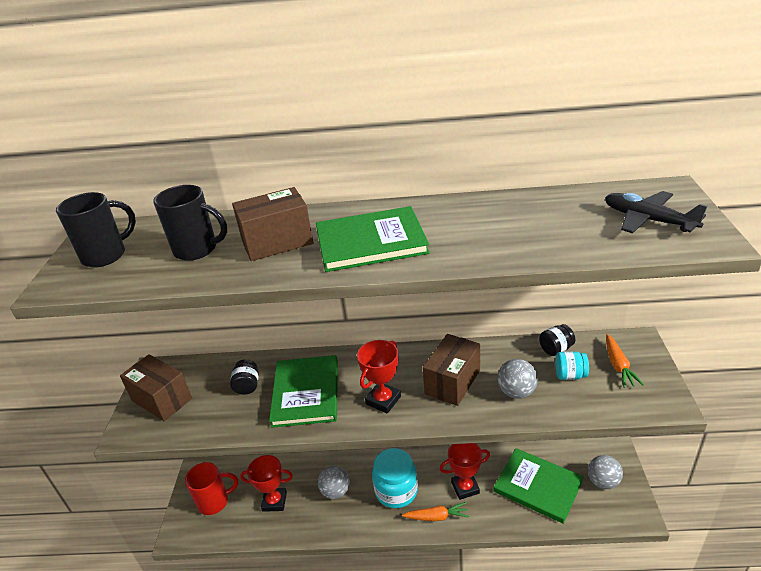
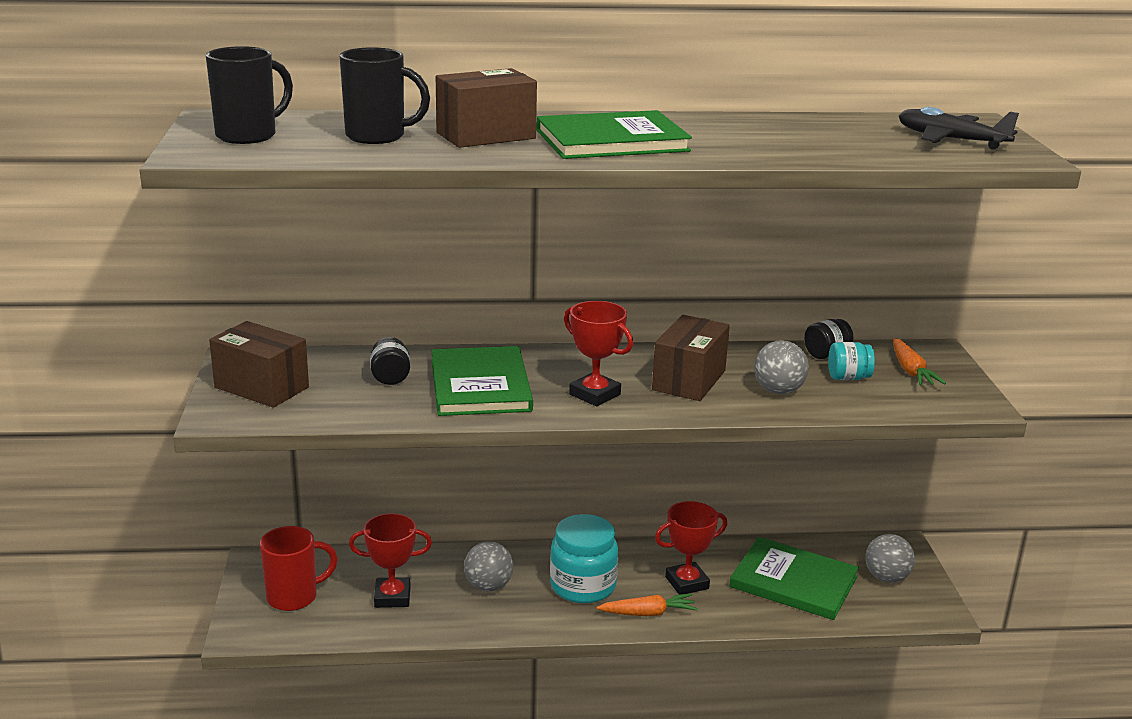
camera: 10 degrees left, 10 degrees down
red trophy [357,340,401,414] -> red trophy turned 75 degrees counterclockwise [564,301,633,407]

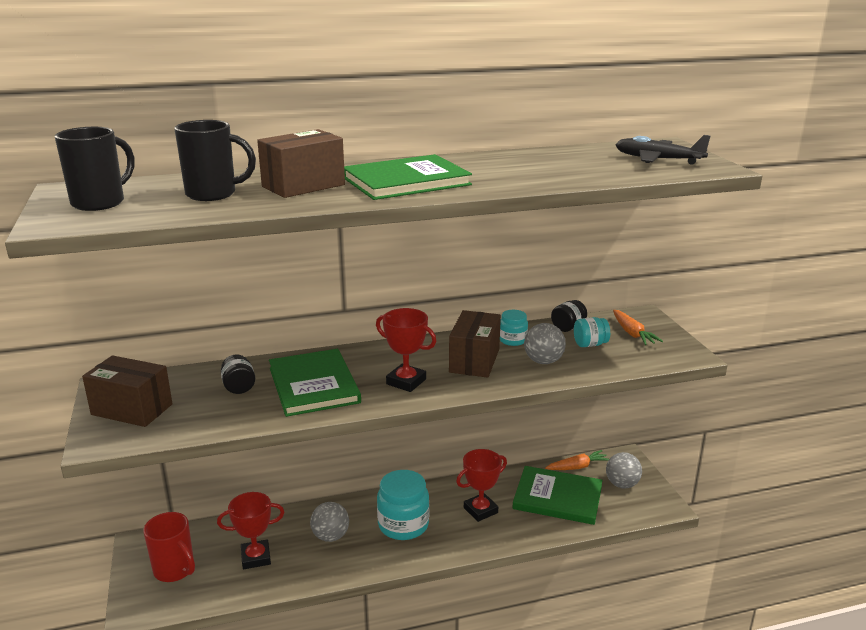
camera: 10 degrees left, 0 degrees up
red mug [260,526,338,611] -> red mug turned 75 degrees clockwise [143,512,195,582]
orange carrot [596,593,698,616] -> orange carrot moved to [545,450,609,470]
none -> turquoise jar [500,310,528,346]

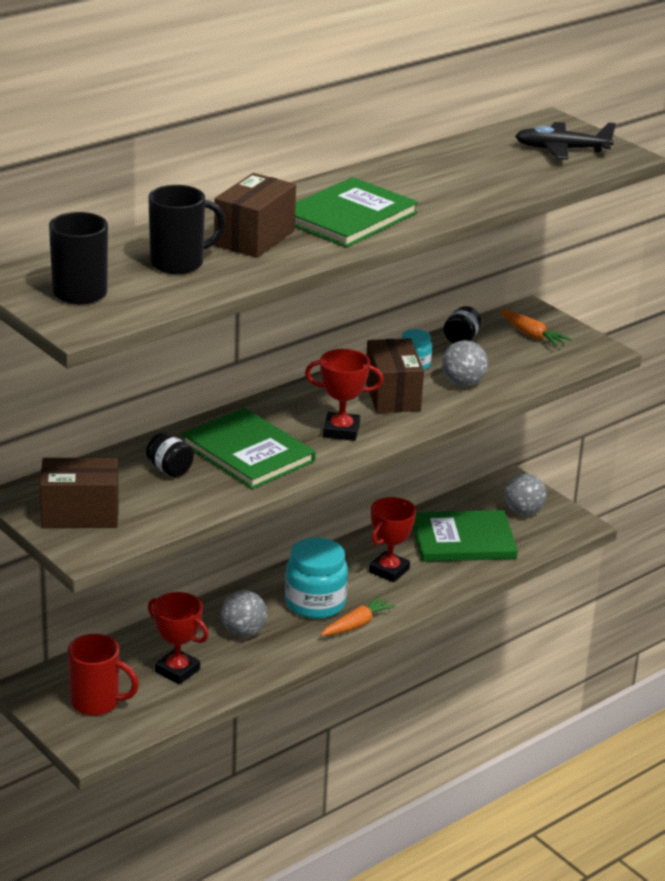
camera: 25 degrees left, 5 degrees up
red trophy [217,492,285,569] -> red trophy turned 75 degrees clockwise [148,592,209,684]
orange carrot [545,450,609,470] -> orange carrot moved to [320,596,396,636]
turquoise jar [574,317,610,347] -> none

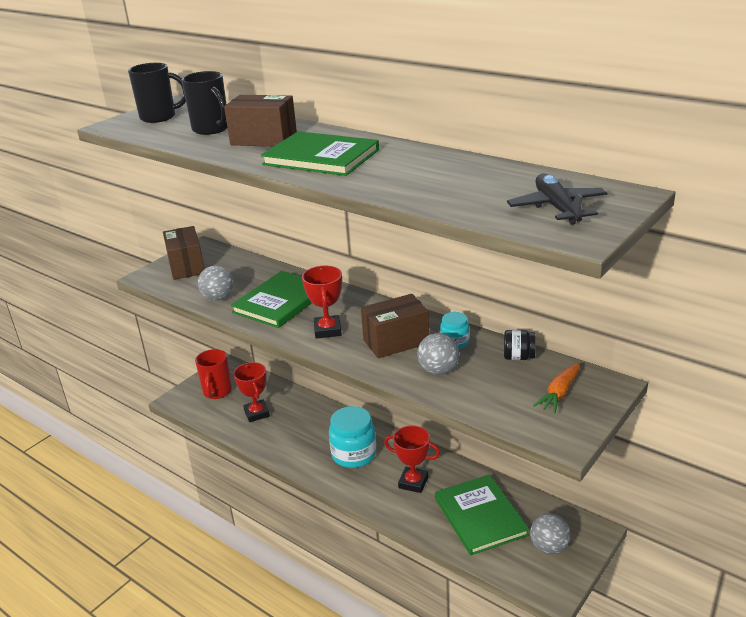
camera: 80 degrees right, 0 degrees up
black jar [146,433,194,477] -> none
red trophy [148,592,209,684] -> red trophy turned 45 degrees counterclockwise [233,362,270,422]
grey ball [221,591,267,637] -> grey ball moved to [198,266,234,301]
orange carrot [320,596,396,636] -> none

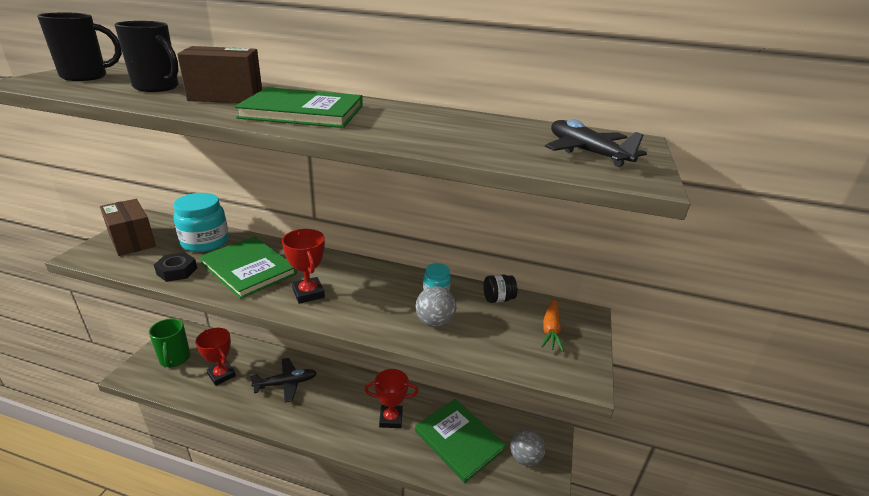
camera: 25 degrees left, 0 degrees up
red mug [195,349,232,399] -> green mug [149,318,190,368]
grey ball [198,266,234,301] -> black nut [154,252,197,282]
green book [231,271,312,328] -> green book turned 60 degrees counterclockwise [199,237,297,299]
turquoise jar [329,406,376,468] -> turquoise jar moved to [173,193,229,252]
brown box [361,294,429,358] -> none
none -> black plane [250,358,317,402]

